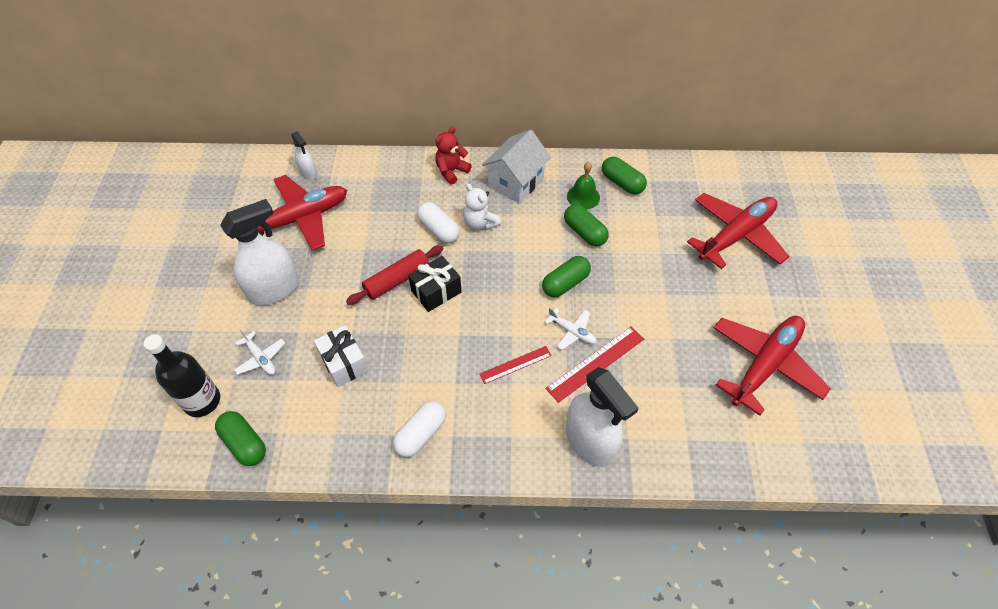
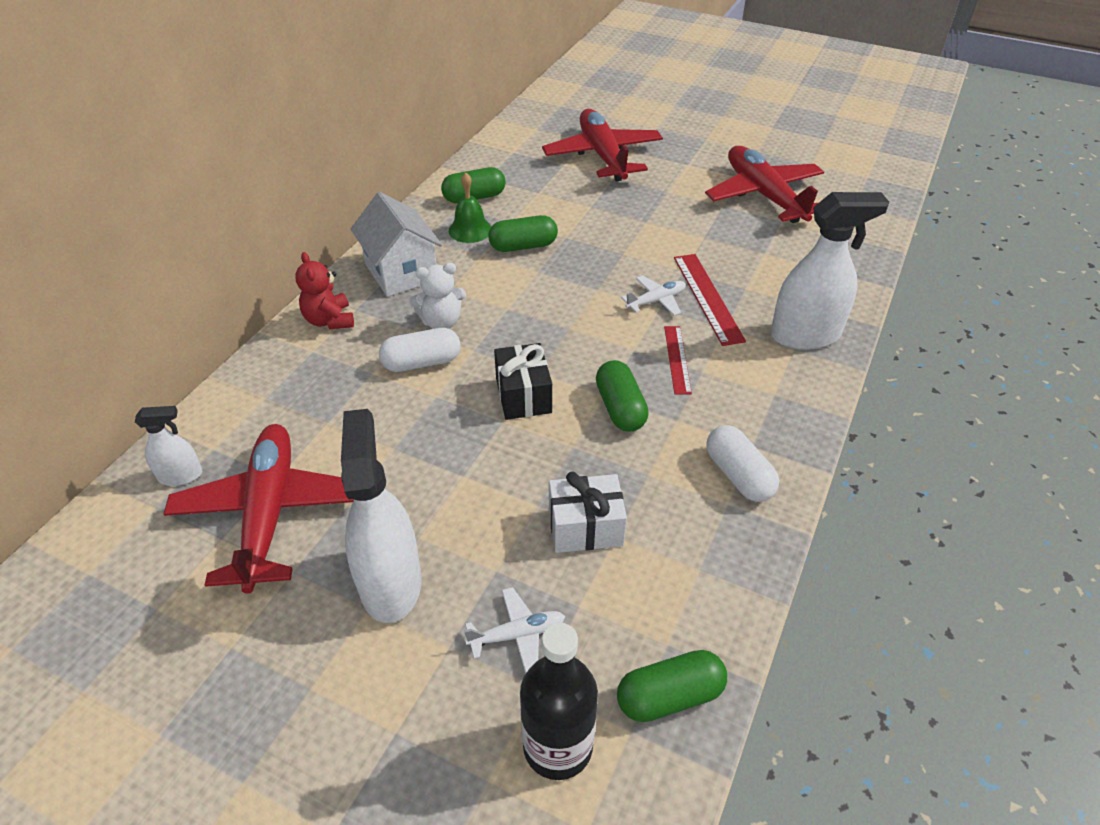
camera: 65 degrees left, 10 degrees down
red rolling pin [346,245,443,305] -> none
green capsule [542,256,591,297] -> green capsule moved to [596,360,649,432]

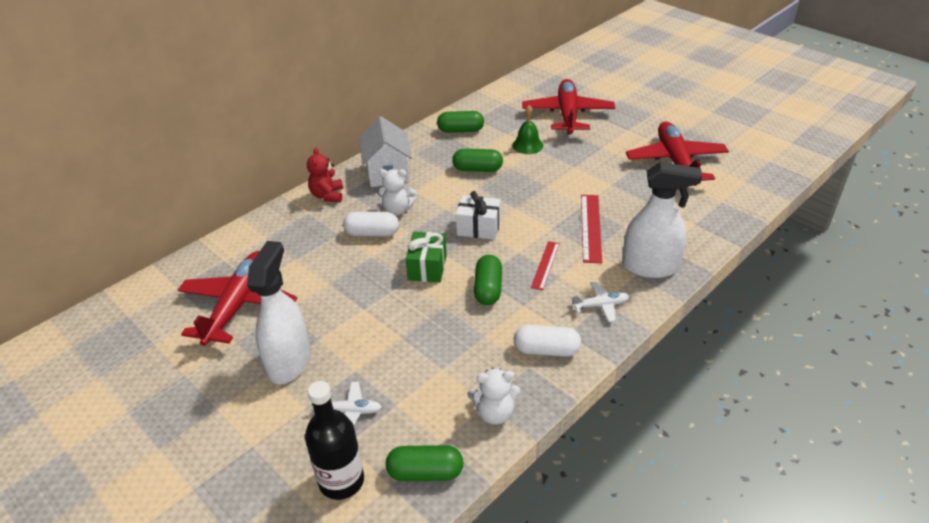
camera: 20 degrees right, 5 degrees down
white spray bottle [135,406,202,486] -> none
green bell [449,172,491,243] -> green bell moved to [512,105,543,154]
black gift [494,343,552,420] -> green gift [406,232,447,283]
white gift [549,471,627,553] -> white gift moved to [456,191,501,240]
white plane [621,276,686,316] -> white plane moved to [571,282,630,322]
white capsule [706,425,779,502] -> white capsule turned 75 degrees counterclockwise [514,325,581,357]
none -> white teddy bear [467,368,520,424]

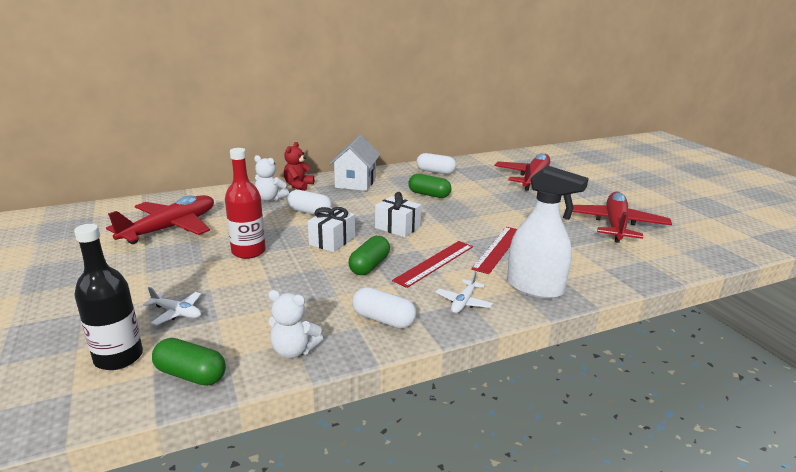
camera: 20 degrees right, 15 degrees down
white spray bottle [247,241,311,384] -> none
white teddy bear [377,169,416,215] -> white teddy bear moved to [254,155,289,201]
green gift [406,232,447,283] -> white gift [308,207,355,252]
green capsule [437,111,484,133] -> white capsule [416,153,456,174]
green bell [512,105,543,154] -> none
red ruler [531,241,560,290] -> red ruler [392,241,473,288], size x1.55
white plane [571,282,630,322] -> white plane turned 105 degrees clockwise [436,271,493,313]
none -> red bottle [225,148,266,259]

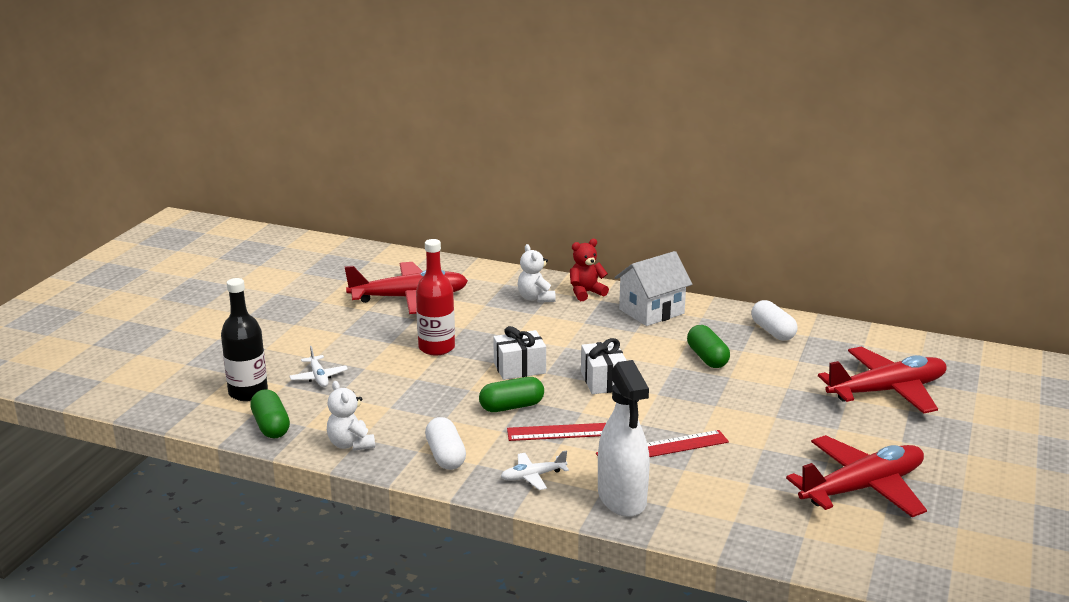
camera: 45 degrees right, 0 degrees up
white capsule [287,190,332,215] -> none

